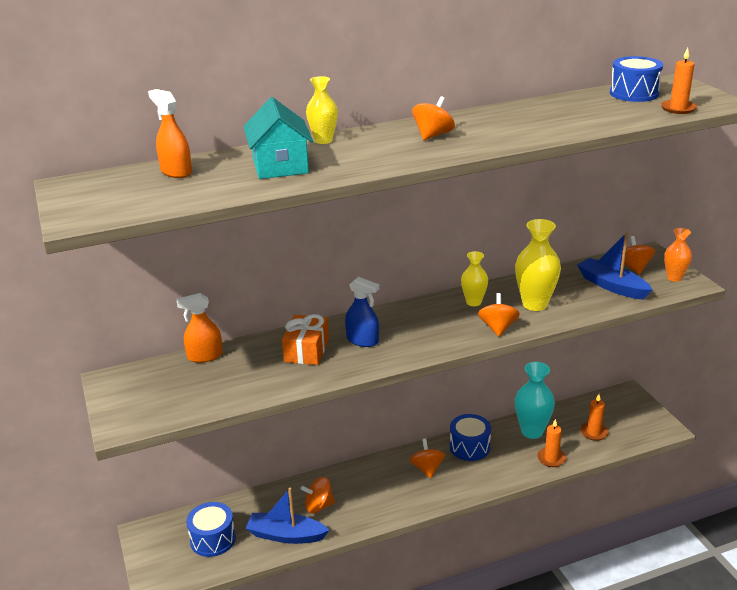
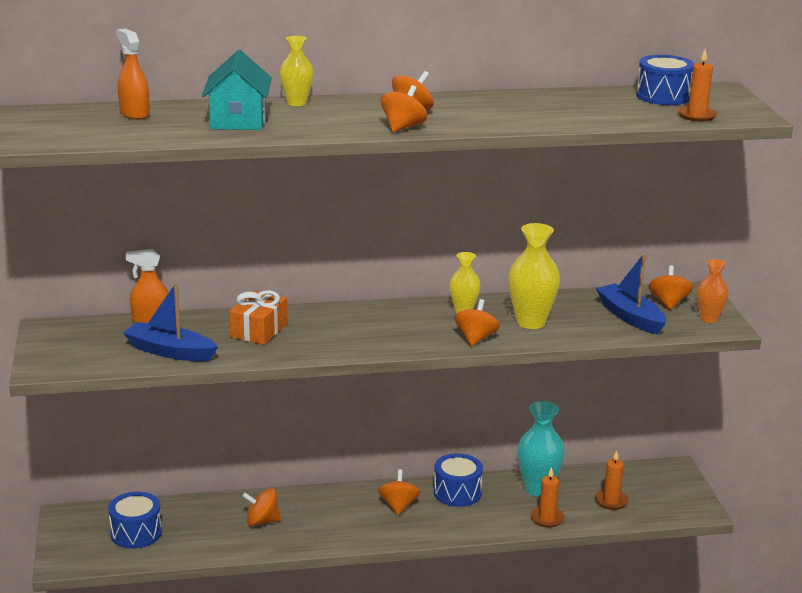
camera: 10 degrees right, 5 degrees down
blue boat [246,488,329,544] -> blue boat moved to [123,283,218,362]
blue spray bottle [345,277,379,347] -> none
none -> orange spinning top [381,85,427,132]

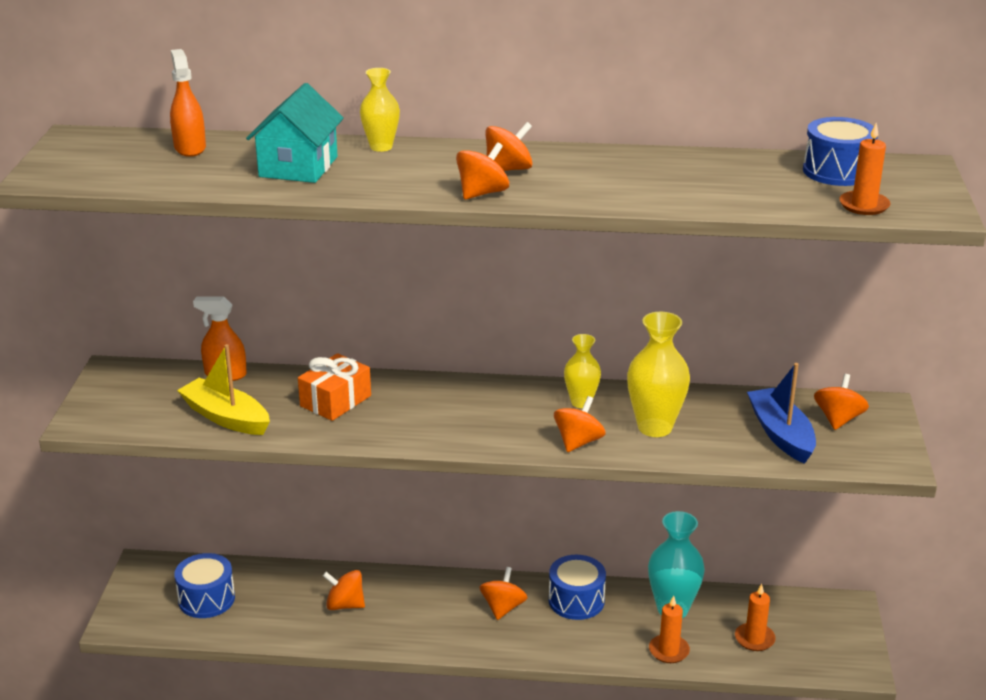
camera: 15 degrees right, 5 degrees up
blue boat [123,283,218,362] -> yellow boat [177,344,270,435]
orange vase [697,259,729,323] -> none

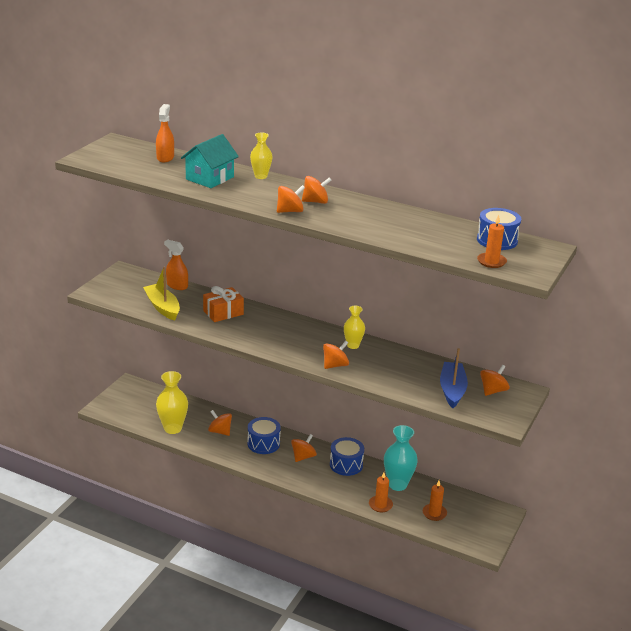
camera: 20 degrees right, 0 degrees up
blue drum [174,553,235,618] -> blue drum moved to [247,417,281,454]
yellow vase [627,312,690,437] -> yellow vase moved to [156,371,188,434]

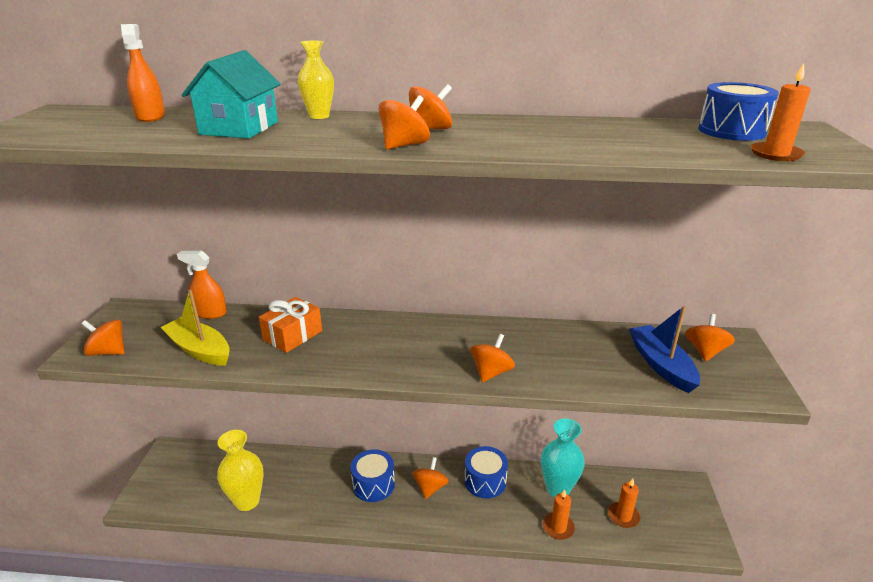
camera: 20 degrees left, 0 degrees up
orange spinning top [208,410,232,436] -> orange spinning top moved to [81,319,125,356]
yellow vase [344,306,365,349] -> none

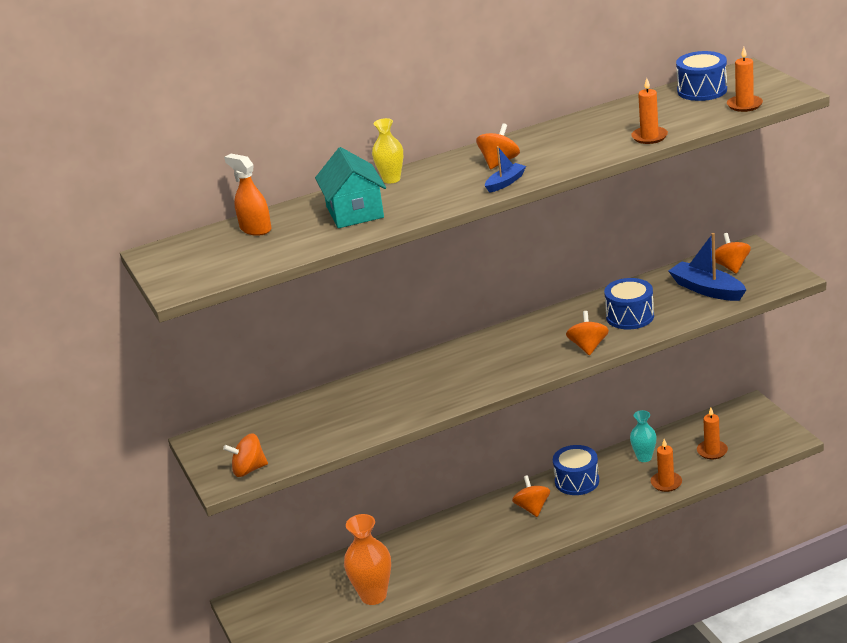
camera: 25 degrees left, 0 degrees up
yellow boat [160,290,230,366] -> none
orange spray bottle [177,251,227,319] -> none
yellow vase [217,430,264,511] -> orange vase [344,514,391,605]
orange gift [259,297,322,353] -> none
blue drum [351,449,395,502] -> blue drum moved to [604,278,654,330]
orange spinning top [379,95,430,149] -> blue boat [485,146,526,193]
turquoise vase [541,418,585,498] -> turquoise vase [630,410,657,462], size x0.61
none -> orange candle [631,78,668,144]

